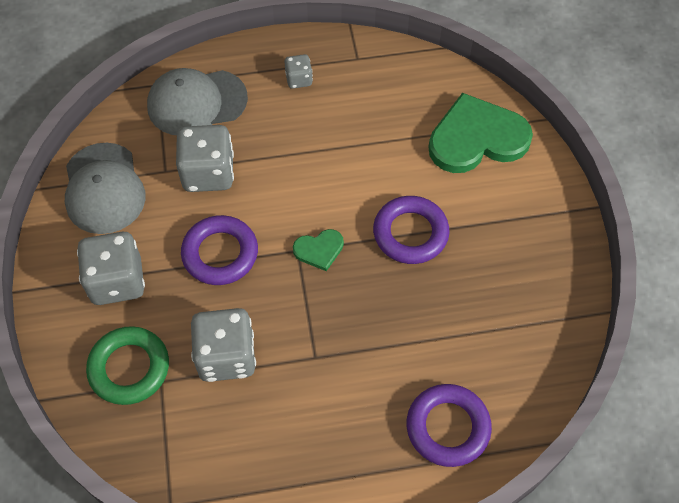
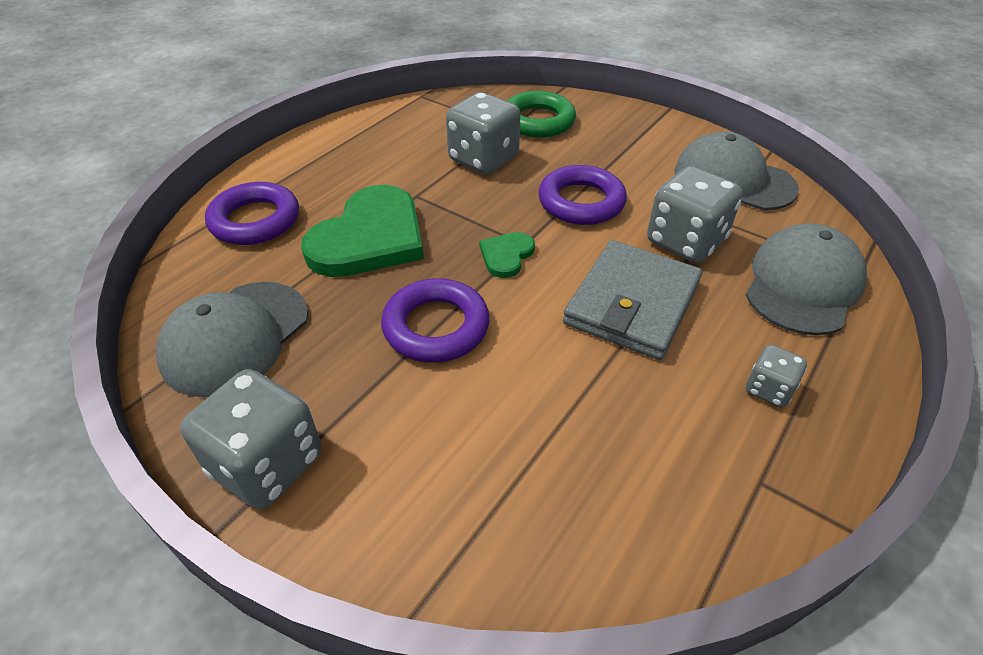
camera: 135 degrees right, 15 degrees down
grey dice [77,232,145,305] -> grey dice moved to [180,369,321,509]
green heart [428,93,533,173] -> green heart moved to [301,185,424,277]
none -> grey cap [156,282,308,397]
none -> grey wallet [563,240,702,360]

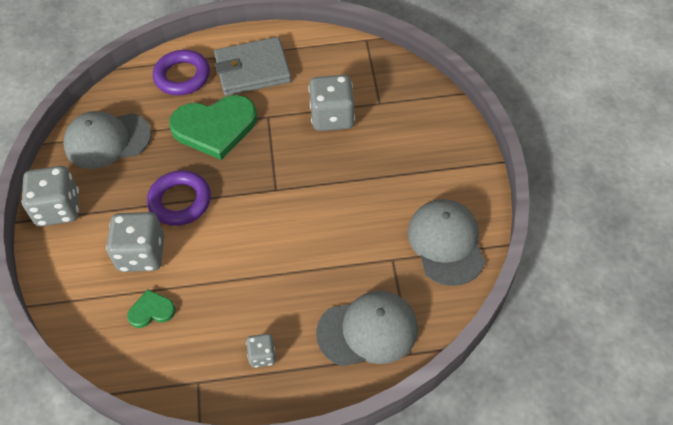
camera: 50 degrees right, 10 degrees up
green heart [480,232,535,278] -> green heart moved to [127,289,175,328]
green ring [507,91,576,138] -> none
purple ring [538,165,627,225] -> none
grey wallet [563,240,702,360] -> grey wallet moved to [214,37,291,96]
grey dice [647,166,743,263] -> grey dice moved to [106,212,164,272]

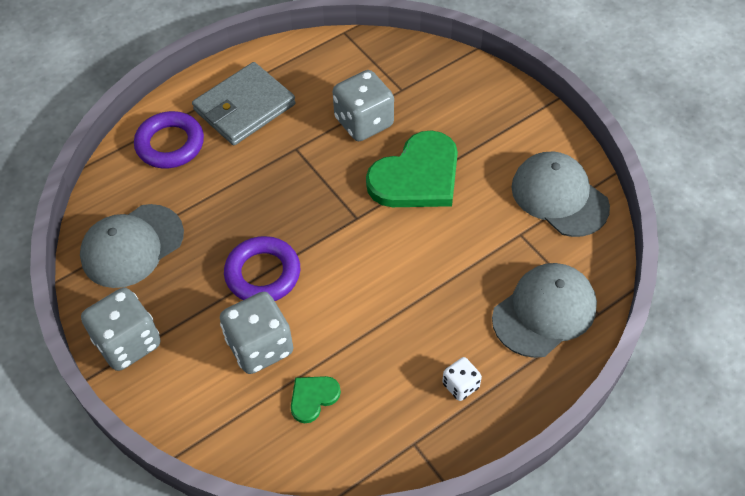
camera: 30 degrees left, 0 degrees up
green heart [169,95,257,160] -> green heart moved to [366,130,458,207]
grey dice [246,333,276,368] -> white dice [442,357,482,401]

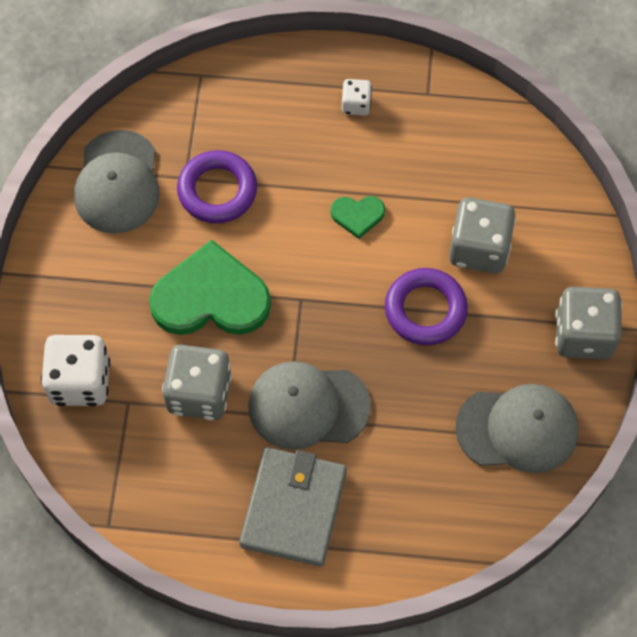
camera: 140 degrees left, 10 degrees up
purple ring [134,111,204,169] -> purple ring moved to [177,150,257,224]
grey wallet [192,62,296,145] -> grey wallet turned 75 degrees counterclockwise [239,447,347,567]
green heart [291,376,341,423] -> green heart moved to [330,196,385,239]
grey cap [492,263,597,358] -> grey cap moved to [248,361,371,450]
none -> white dice [41,335,110,406]

